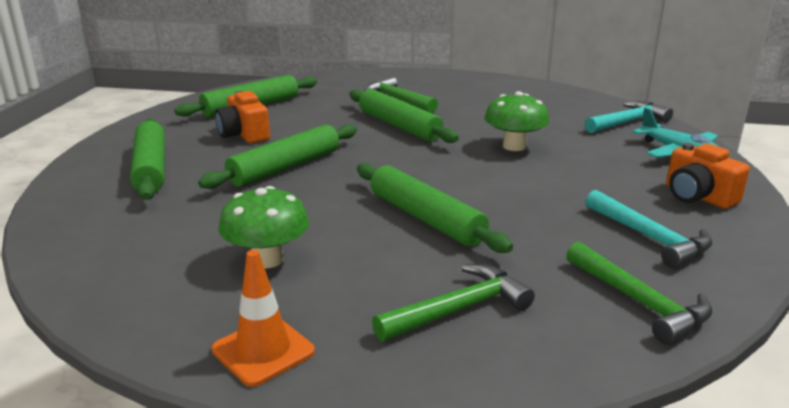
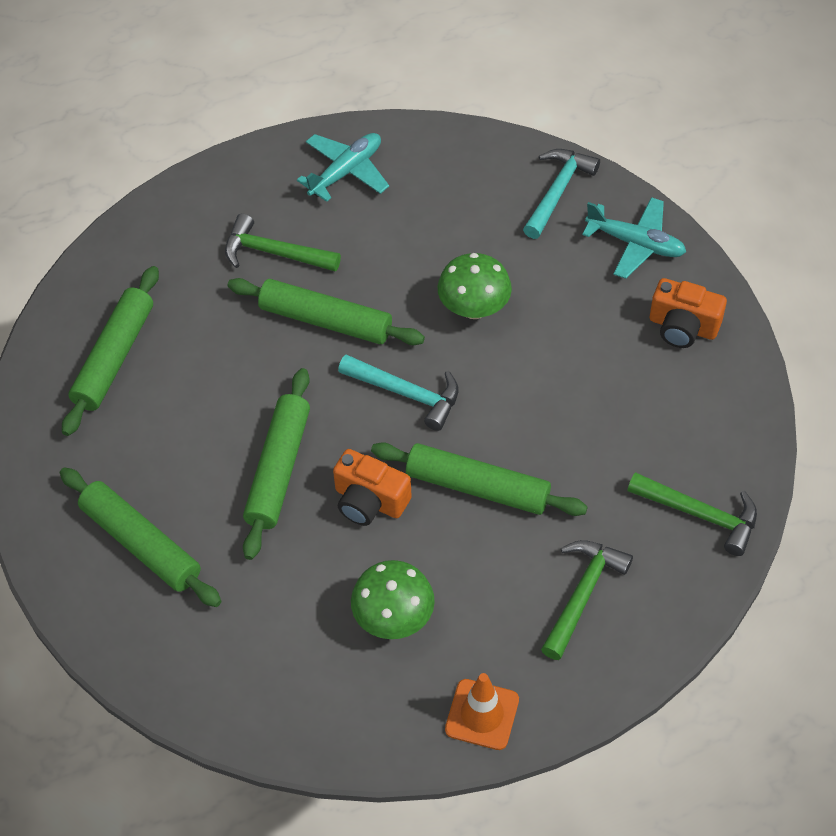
camera: 30 degrees left, 30 degrees up
orange camera [215,91,270,143] -> orange camera moved to [333,449,412,526]
turquoise hammer [585,190,712,268] -> turquoise hammer moved to [338,354,459,431]
none -> turquoise plane [297,133,389,202]

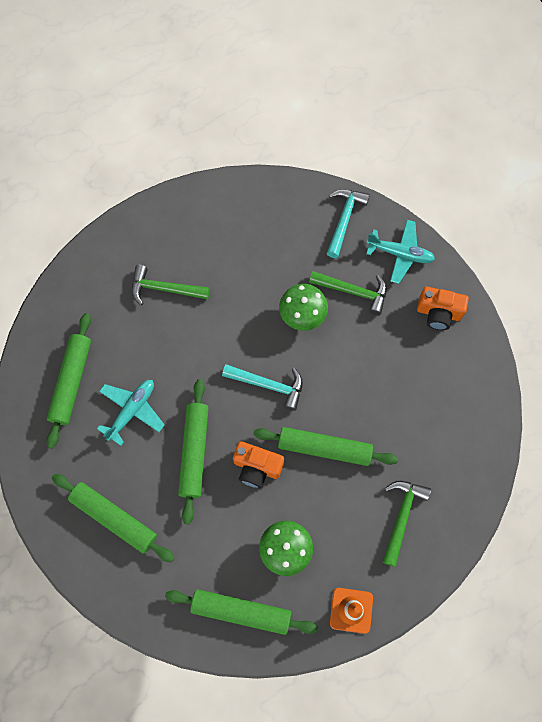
camera: 10 degrees left, 15 degrees up
green rolling pin [227,278,425,345] -> green rolling pin moved to [165,589,318,635]
turquoise plane [297,133,389,202] -> turquoise plane moved to [97,380,164,446]
green hammer [627,472,757,556] -> green hammer moved to [309,271,387,315]

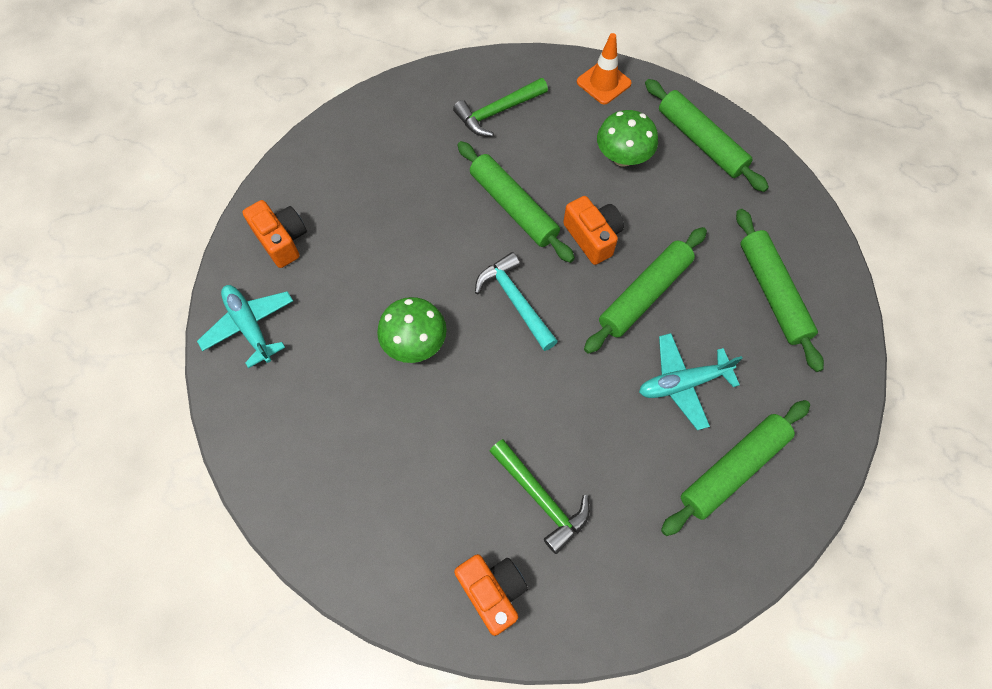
camera: 140 degrees left, 5 degrees down
green hammer [309,271,387,315] -> none
turquoise hammer [327,189,370,258] -> none
none -> orange camera [454,554,528,636]

